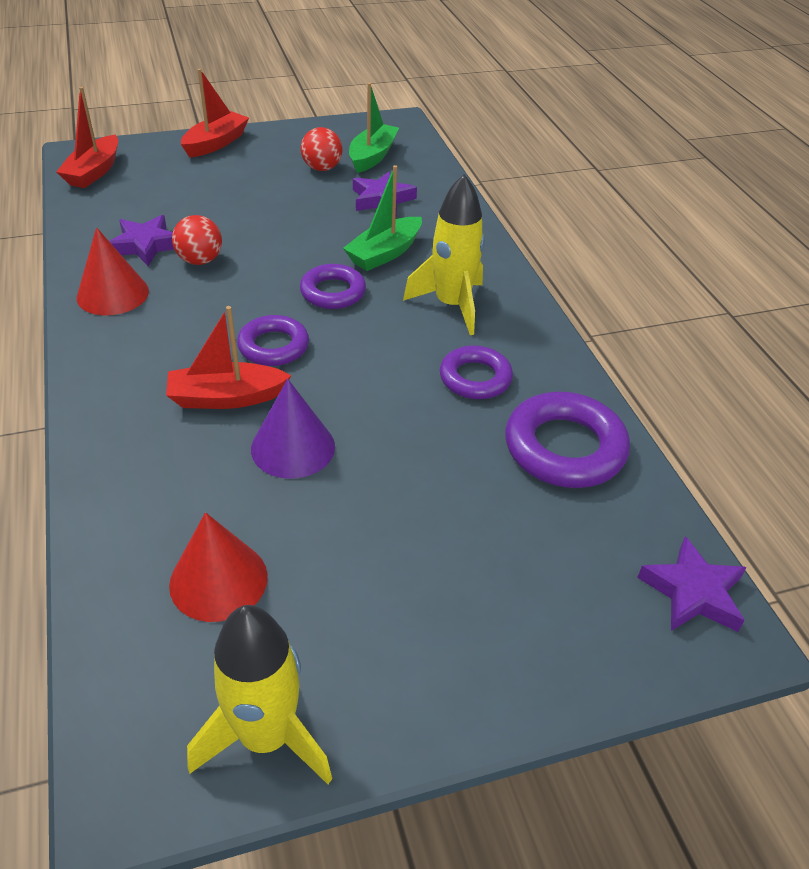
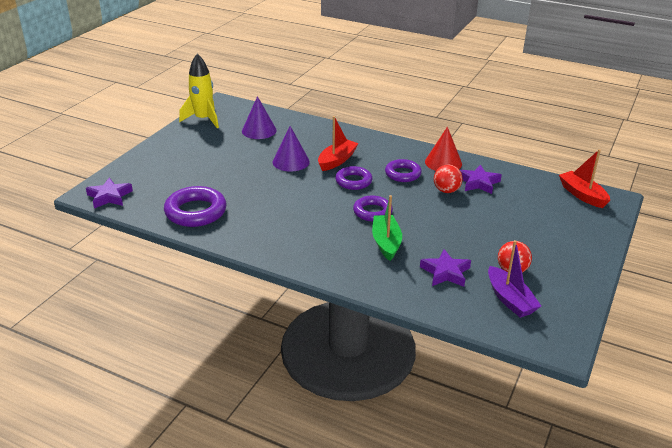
camera: 135 degrees right, 10 degrees down
red cone [169,512,268,622] -> purple cone [242,96,277,139]
red boat [181,69,249,158] -> none
green boat [349,82,399,173] -> purple boat [488,240,541,318]
yellow rocket [403,174,485,335] -> none
purple ring [440,345,513,399] -> purple ring moved to [385,159,422,182]

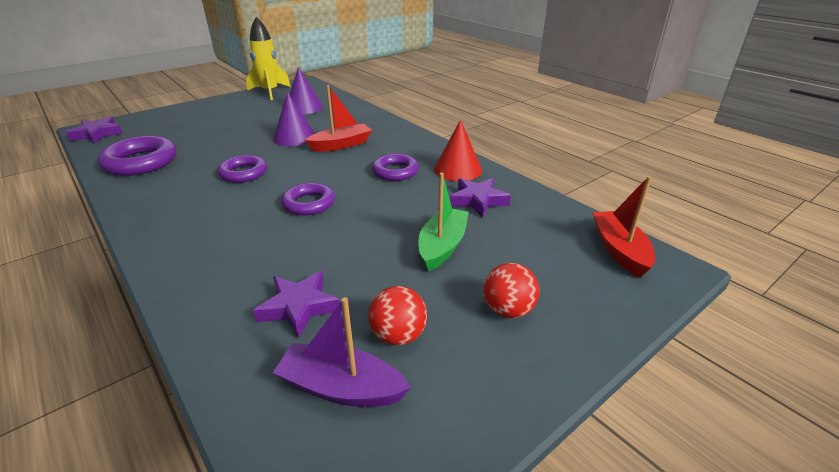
camera: 25 degrees right, 0 degrees up
purple ring [335,166,372,190] -> purple ring moved to [218,155,267,183]
green boat [372,195,402,261] -> green boat moved to [418,172,469,271]
red ball [434,164,463,193] -> red ball moved to [483,263,540,318]
purple boat [488,240,541,318] -> purple boat turned 105 degrees clockwise [273,297,411,407]

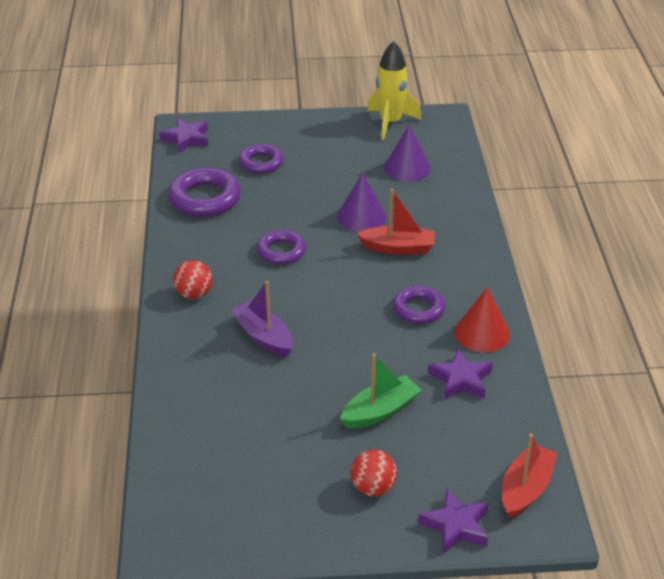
camera: 35 degrees right, 5 degrees up
purple star [253,271,340,339] -> purple star moved to [418,489,488,554]
purple boat [273,297,411,407] -> purple boat moved to [231,281,293,357]
purple ring [281,183,335,215] -> purple ring moved to [239,144,284,174]
red ball [368,286,427,345] -> red ball moved to [173,260,213,299]

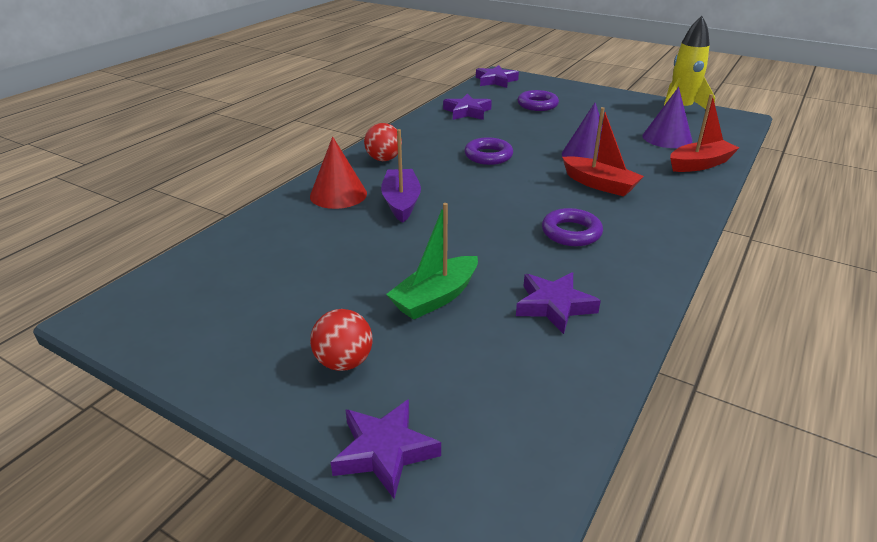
camera: 35 degrees right, 5 degrees down
purple ring [168,168,241,217] -> purple star [443,94,492,120]
green boat [340,354,422,429] -> green boat turned 135 degrees clockwise [386,203,478,320]
red cone [455,287,510,353] -> red cone moved to [310,137,367,209]
red boat [502,434,557,519] -> red boat moved to [670,94,739,172]

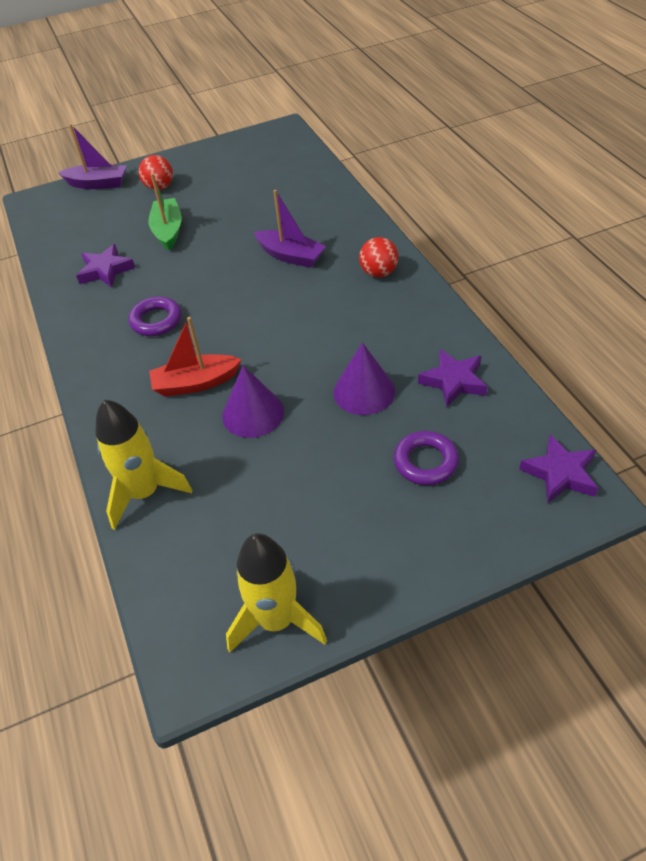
camera: 130 degrees right, 15 degrees up
red cone [310,137,367,209] -> none
purple star [331,399,441,499] -> purple boat [58,124,127,189]
purple ring [464,137,513,165] -> none
purple cone [642,87,692,148] -> purple cone moved to [333,342,395,415]
red boat [670,94,739,172] -> yellow rocket [95,400,192,530]

